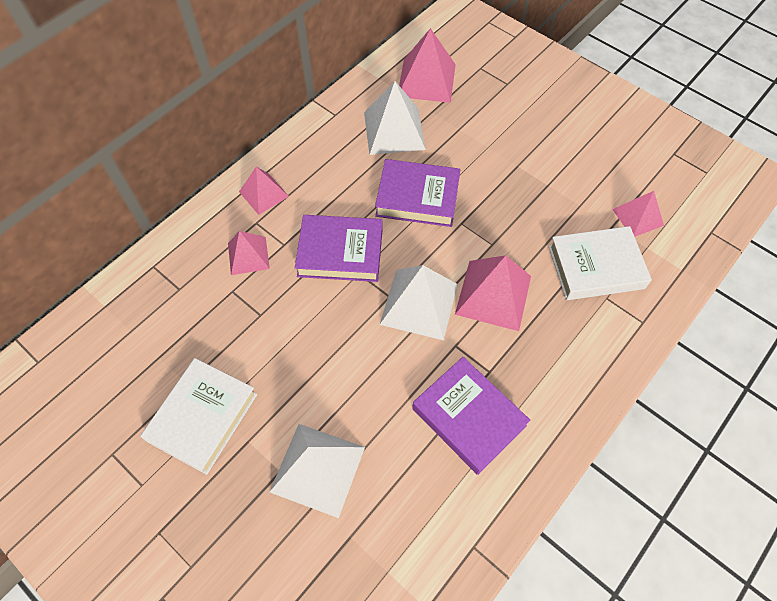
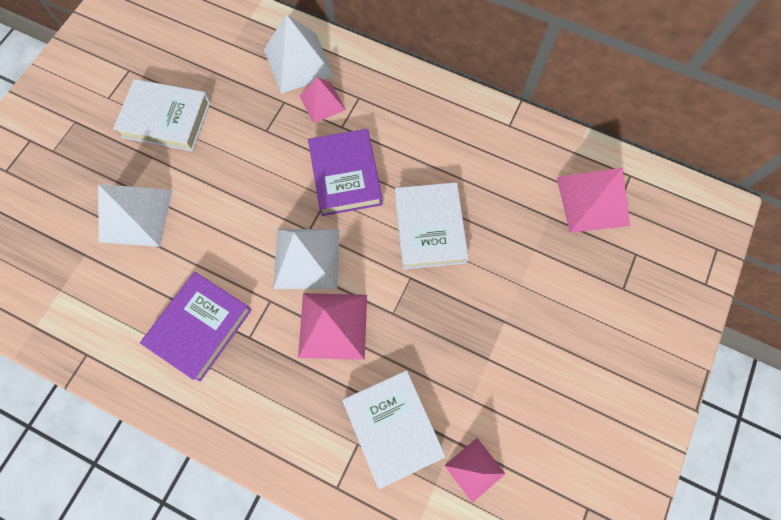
camera: 75 degrees right, 10 degrees up
pink pyramid [239,167,289,215] -> none
white pyramid [364,81,426,155] -> white pyramid moved to [264,14,334,94]
purple book [375,159,461,227] -> white book [395,182,468,269]

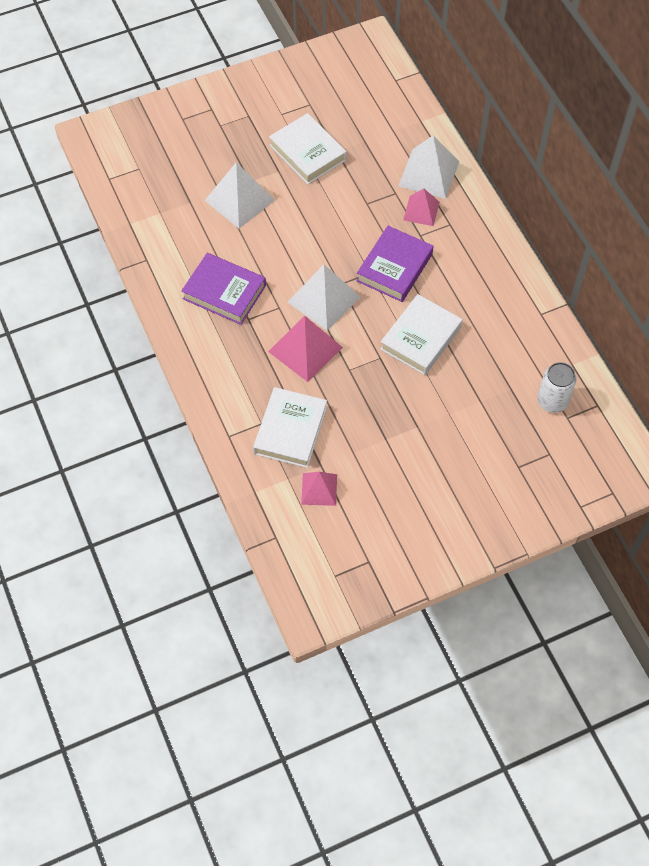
camera: 40 degrees right, 10 degrees down
purple book [140,272,252,382] -> purple book turned 45 degrees clockwise [181,253,266,325]
pink pyramid [557,168,630,233] -> white can [537,362,576,413]

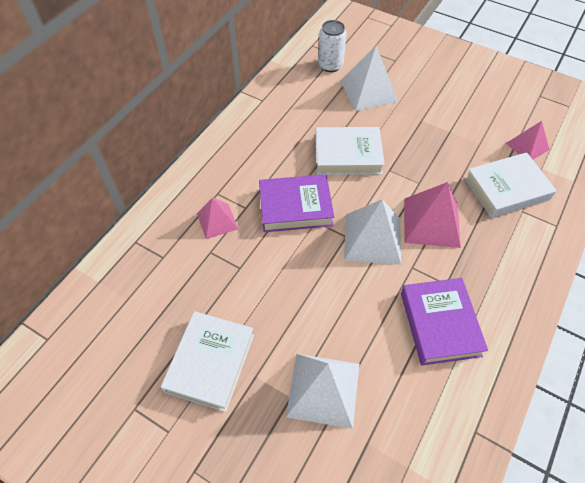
camera: 125 degrees left, 5 degrees down
white pyramid [398,135,459,199] -> white pyramid moved to [340,46,399,111]

